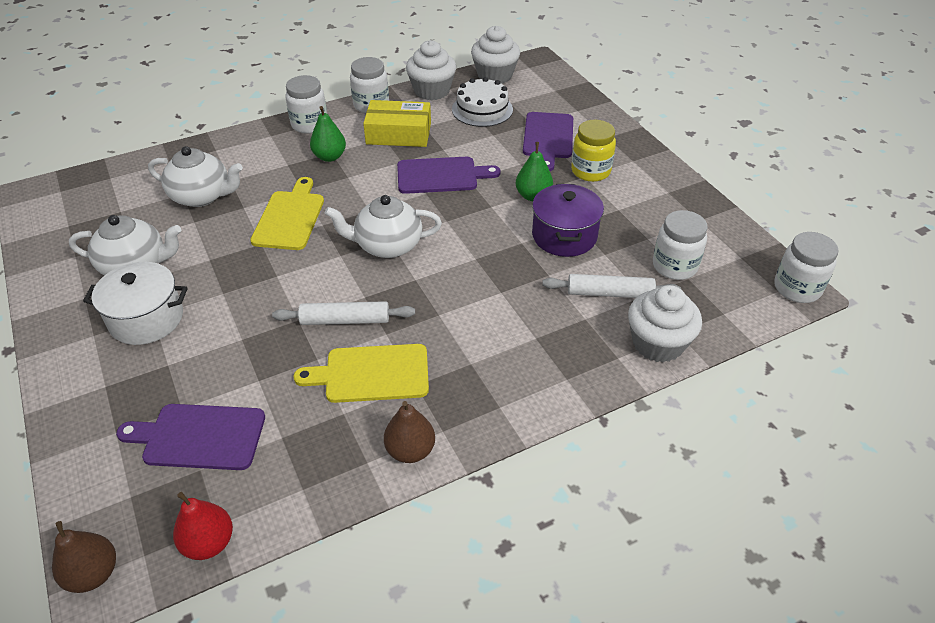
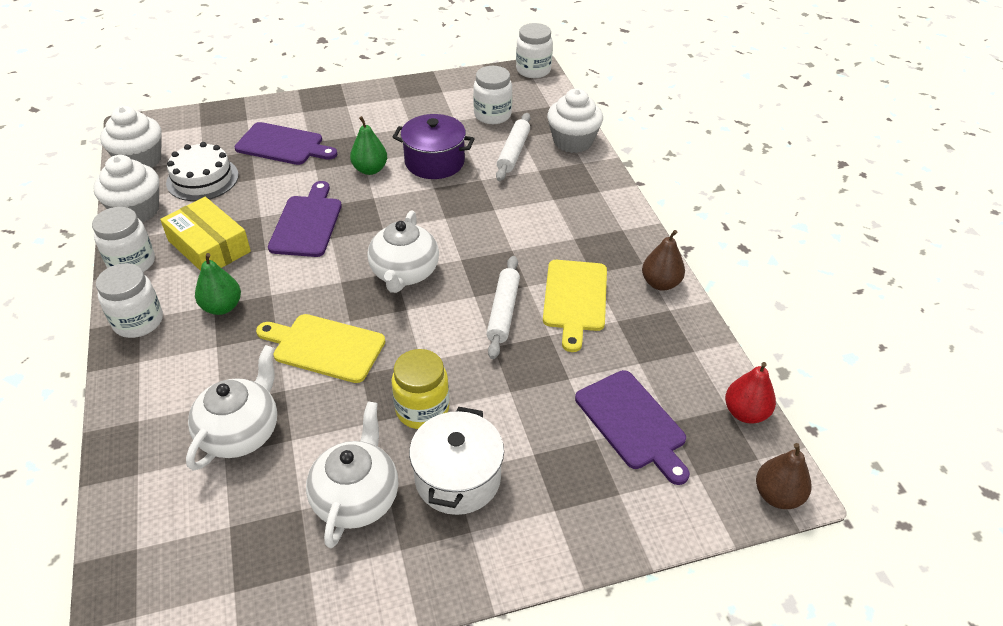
camera: 80 degrees left, 0 degrees up
purple cutting board [116,404,265,470] -> purple cutting board turned 45 degrees counterclockwise [575,370,690,485]
yellow box [363,100,431,147] -> yellow box turned 60 degrees counterclockwise [160,197,251,271]
yellow jar [571,120,616,182] -> yellow jar moved to [392,349,449,429]

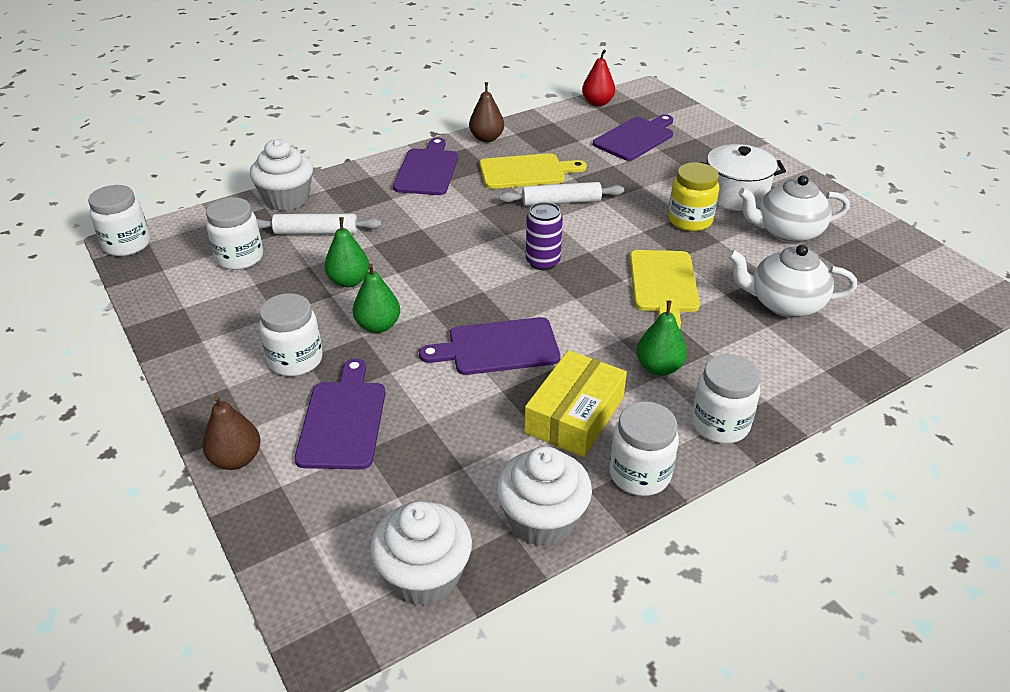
camera: 105 degrees left, 5 degrees down
white cake [166,142,239,201] -> none
white teapot [367,211,439,293] -> purple can [526,202,563,270]
purple pot [393,114,475,179] -> green pear [324,217,369,287]
brown pear [756,443,811,509] -> brown pear moved to [202,395,261,470]
none -> white jar [259,293,323,376]
none -> purple cutting board [393,137,458,195]

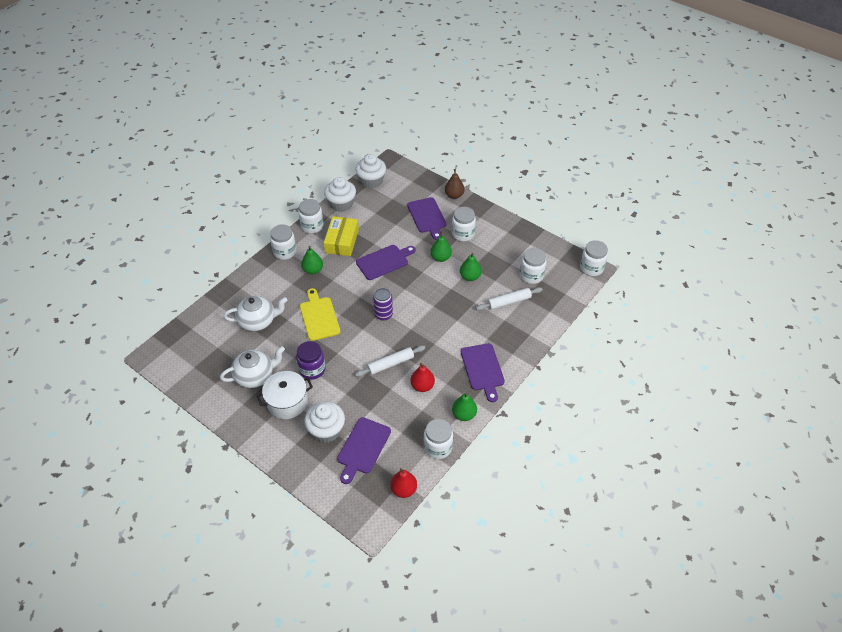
camera: 160 degrees right, 10 degrees up
white cupcake [250,139,313,211] -> white cupcake moved to [304,401,345,443]
brown pear [469,82,504,142] -> green pear [452,393,477,421]
yellow cutting board [480,153,587,189] -> red pear [410,363,435,392]
yellow jar [668,162,719,231] -> purple jar [296,341,326,380]
none -> white jar [424,419,453,459]

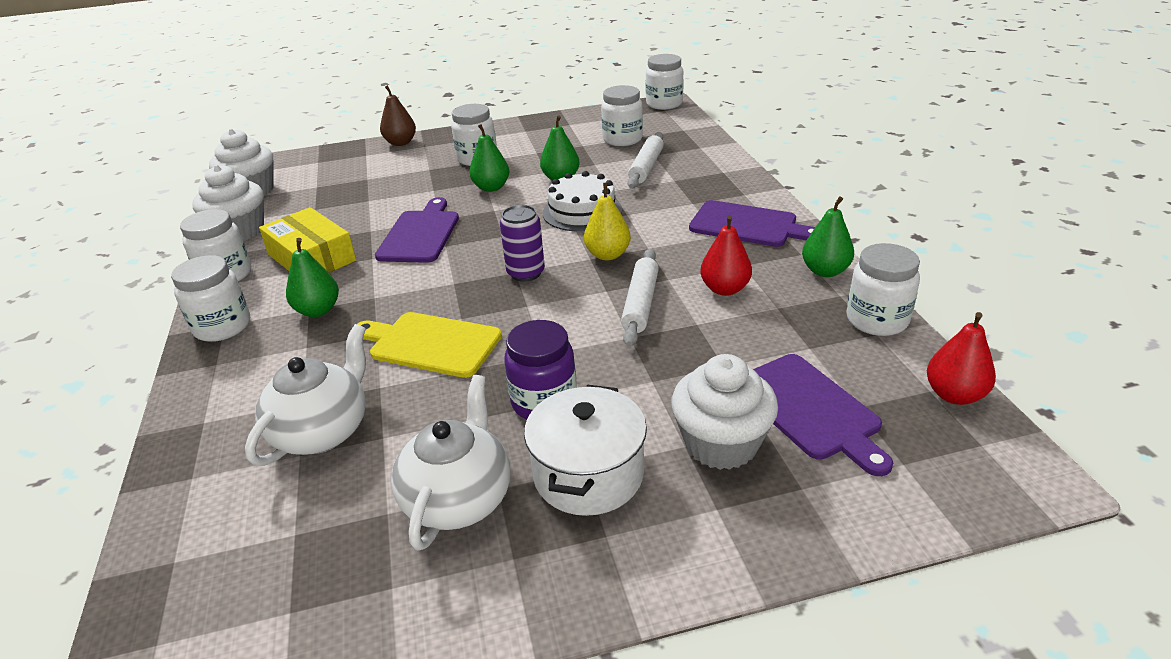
camera: 50 degrees left, 15 degrees down
purple cutting board [407,197,446,240] -> none
none -> white cake [543,171,622,231]
none -> yellow pear [584,183,631,260]

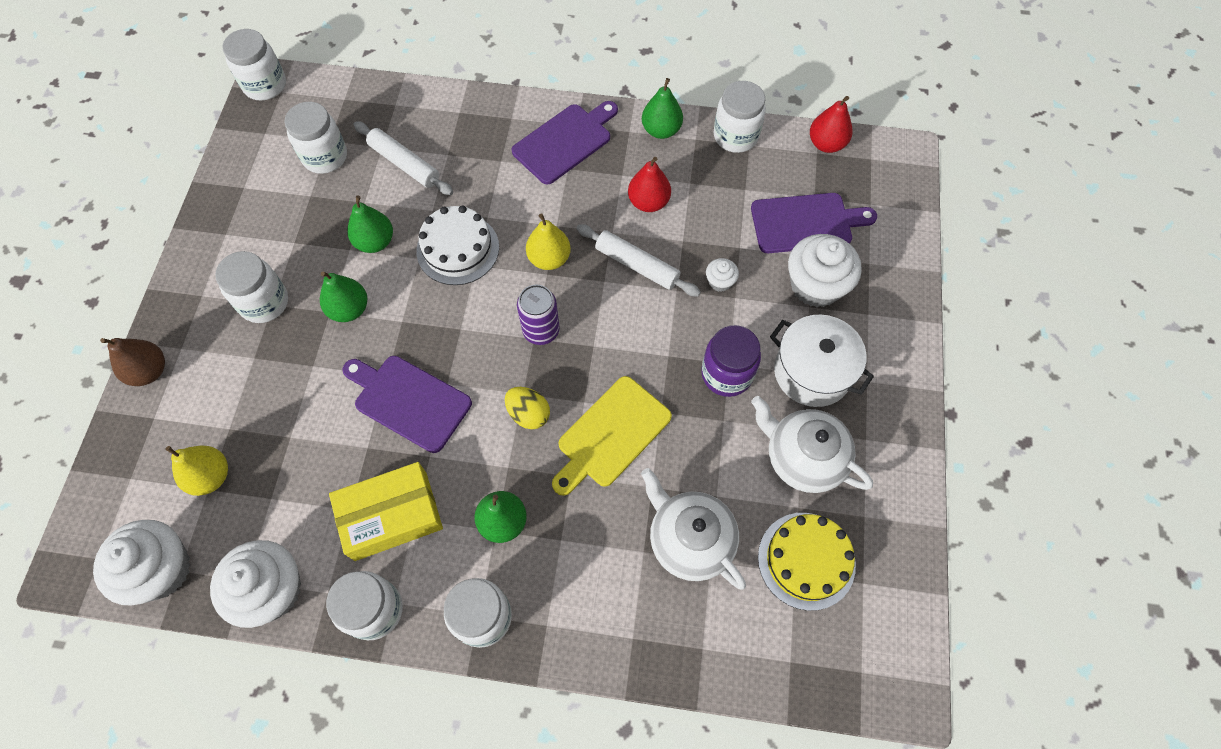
camera: 70 degrees left, 30 degrees up
none -> yellow pear [165,445,228,496]
none -> yellow egg [505,387,550,429]
none -> white cupcake [706,258,739,292]
none -> yellow cake [758,513,856,611]

